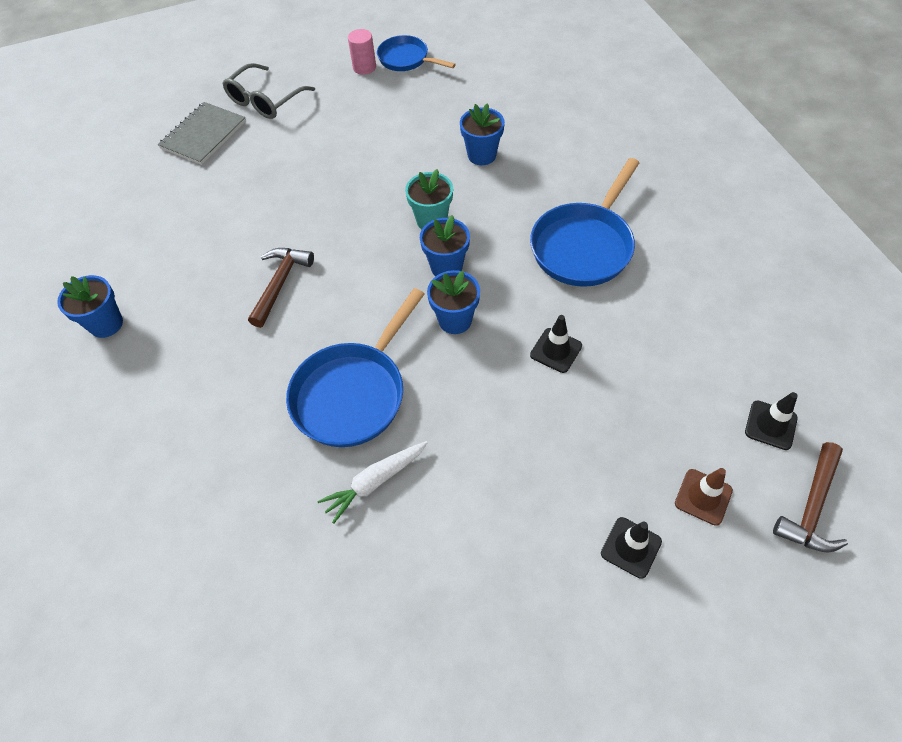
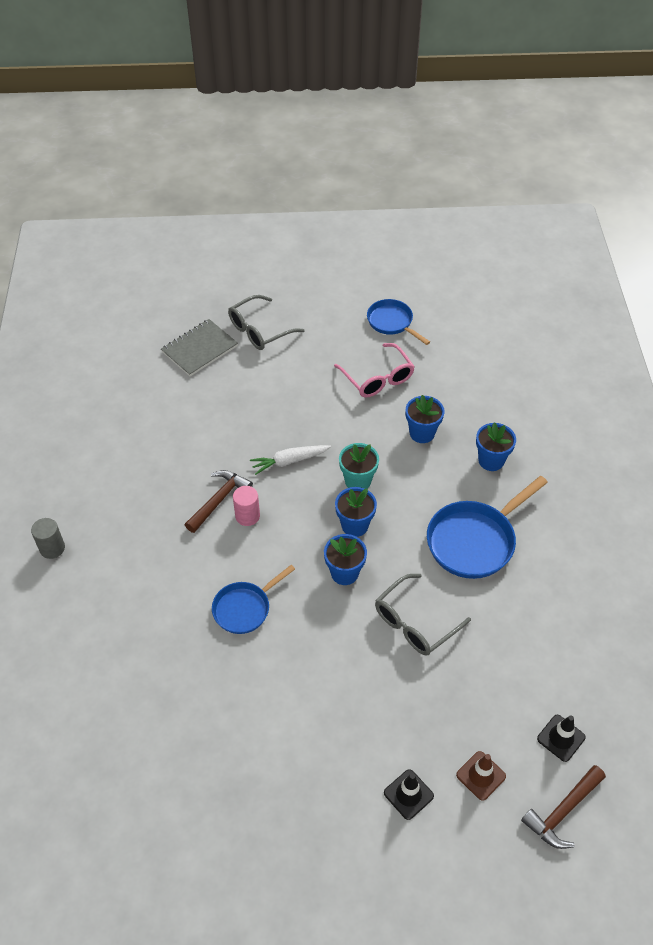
camera: 15 degrees right, 5 degrees down
blue flower pot [57,275,123,338] -> blue flower pot moved to [476,422,516,471]
blue pan [286,288,425,447] -> blue pan [212,565,295,634], size x0.62
white carrot [317,441,428,524] -> white carrot moved to [250,445,331,475]
pink cylinder [348,29,376,75] -> pink cylinder moved to [233,486,260,526]
black traffic cone [530,315,582,373] -> grey glasses [375,574,471,655]
none -> grey cylinder [31,518,65,559]
none -> pink glasses [334,343,415,398]

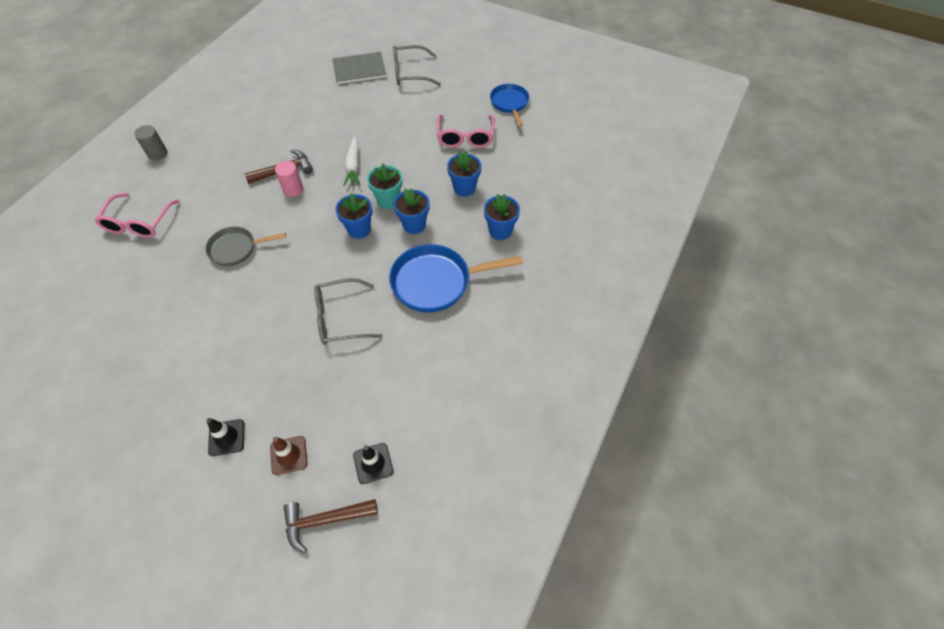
camera: 30 degrees right, 5 degrees up
blue pan [212,565,295,634] -> grey pan [205,227,286,266]
white carrot [250,445,331,475] -> white carrot turned 105 degrees counterclockwise [343,136,360,186]
blue flower pot [324,534,367,585] -> blue flower pot moved to [393,188,430,234]
none -> pink glasses [95,193,179,238]

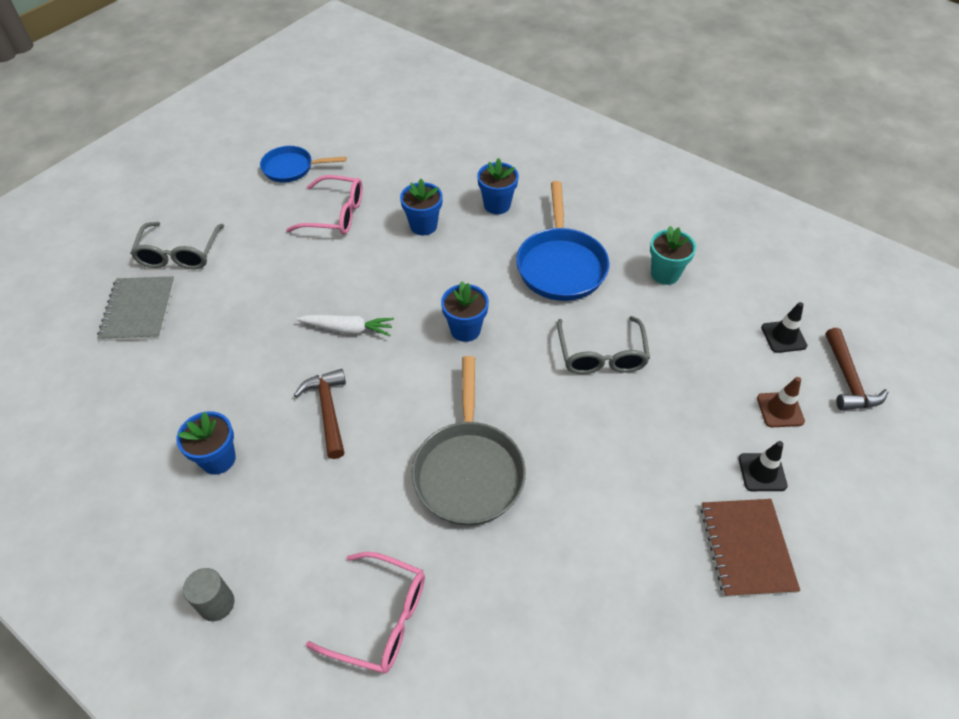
camera: 80 degrees left, 5 degrees down
grey pan [205,227,286,266] -> grey pan [412,356,526,526], size x1.61
pink cylinder [275,161,303,197] -> none
turquoise flower pot [367,164,402,209] -> turquoise flower pot moved to [650,226,696,285]
blue flower pot [393,188,430,234] -> blue flower pot moved to [176,411,236,475]
none -> brown notebook [700,499,800,597]

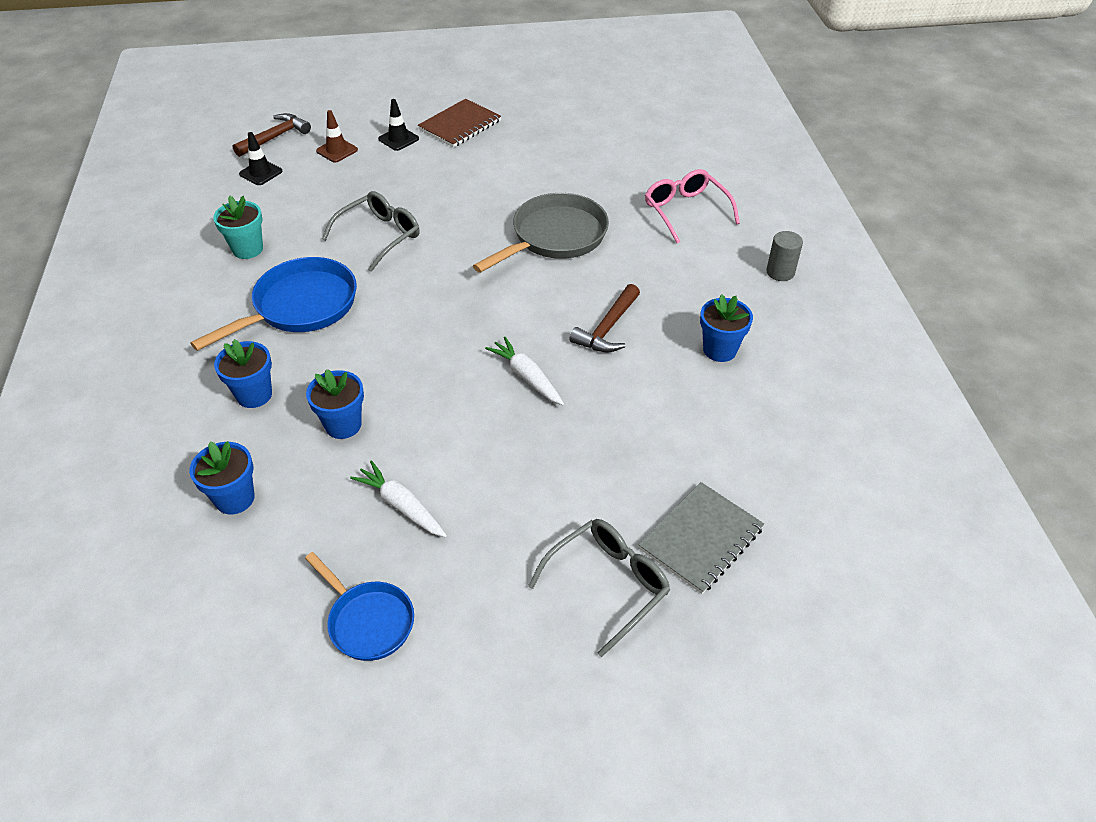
camera: 135 degrees left, 5 degrees down
pink glasses [286,175,363,235] -> white carrot [350,460,447,537]
blue flower pot [441,281,489,342] -> blue flower pot moved to [189,441,255,514]

